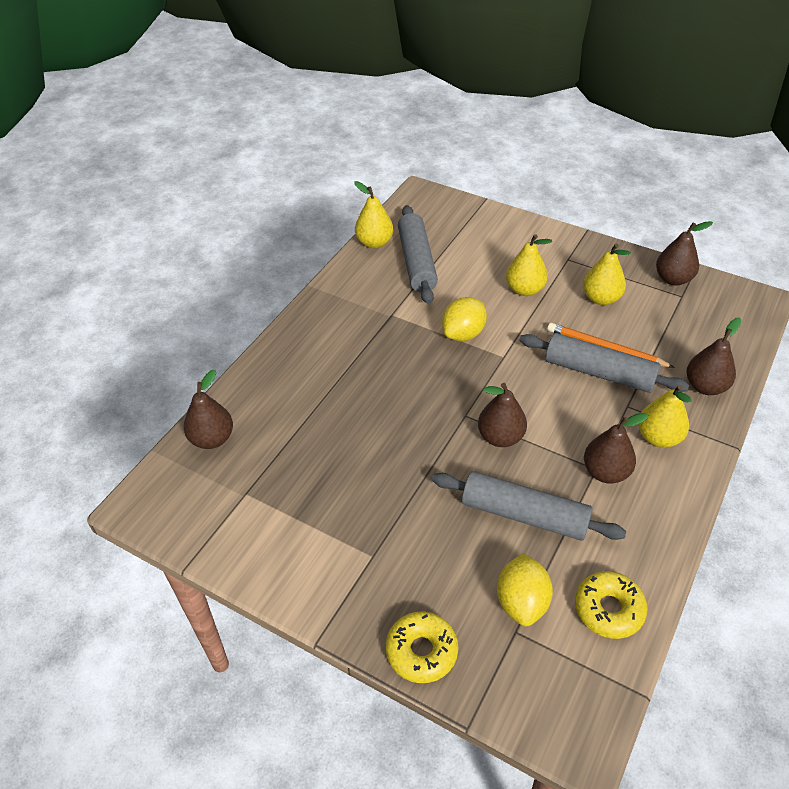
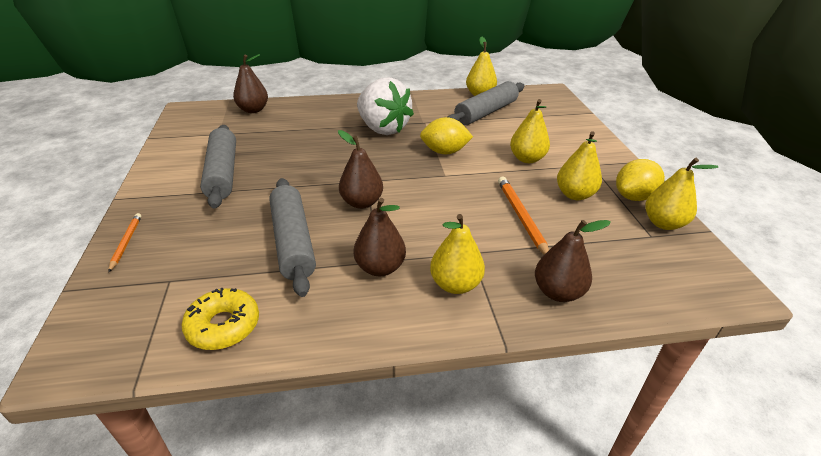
camera: 50 degrees right, 10 degrees down
yellow donut [386,611,458,683] -> orange pencil [108,213,141,272]
yellow lemon [497,553,553,626] -> yellow lemon moved to [616,159,665,201]
grey rolling pin [520,333,689,393] -> grey rolling pin moved to [200,125,236,209]
brown pear [656,221,713,285] -> yellow pear [645,158,718,230]
none -> white strawberry [357,77,414,135]

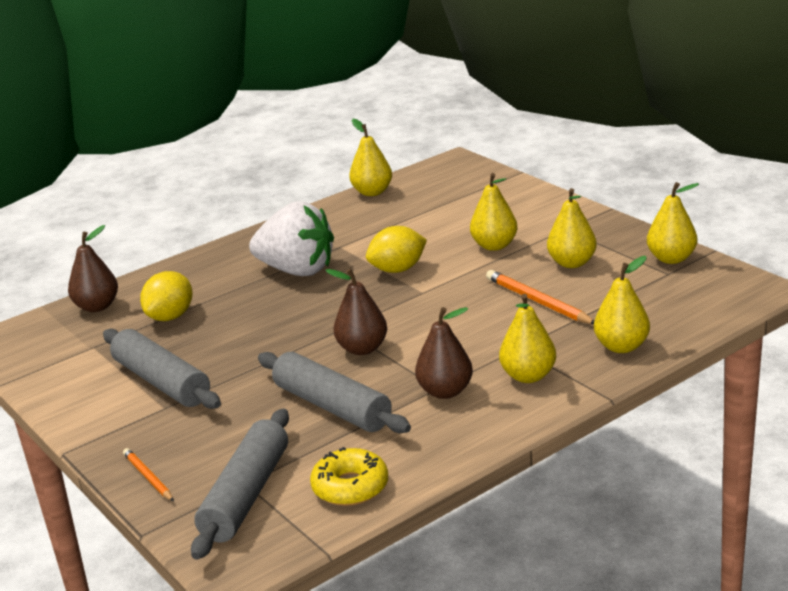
camera: 25 degrees left, 10 degrees down
grey rolling pin [448,81,524,125] -> grey rolling pin moved to [191,409,289,560]
brown pear [535,220,611,302] -> yellow pear [594,256,650,353]
yellow lemon [616,159,665,201] -> yellow lemon moved to [140,271,193,321]

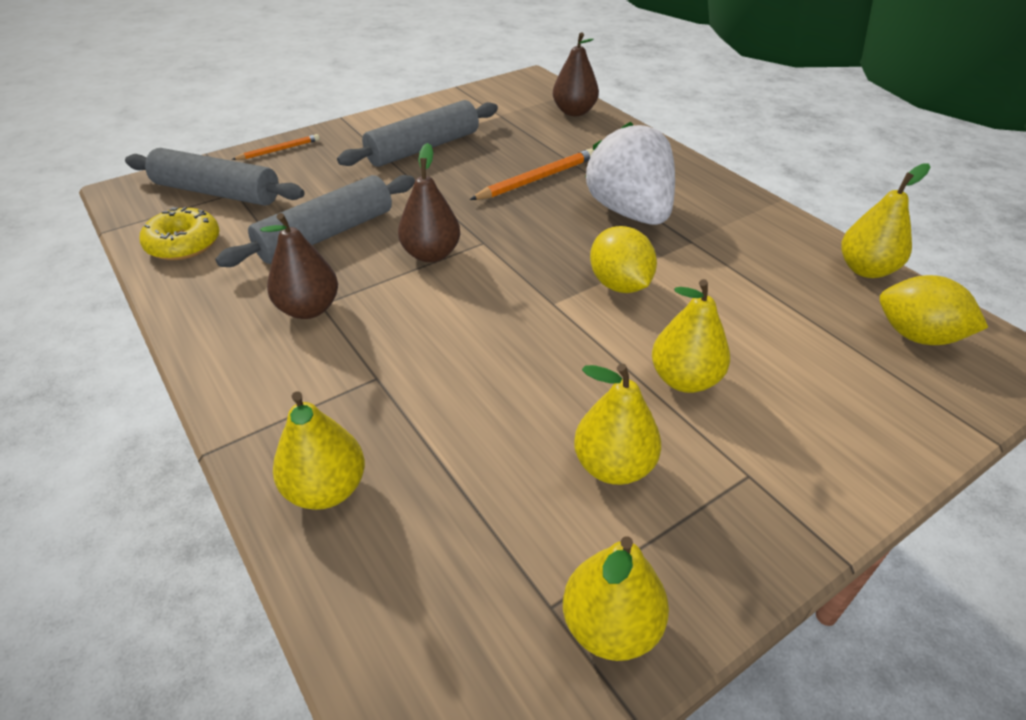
camera: 90 degrees right, 15 degrees up
yellow lemon [140,271,193,321] -> yellow lemon moved to [880,275,988,345]
white strawberry [249,201,334,276] -> white strawberry turned 135 degrees clockwise [585,122,675,225]
orange pencil [486,270,594,324] -> orange pencil moved to [469,148,594,200]
yellow pear [499,294,556,383] -> none

